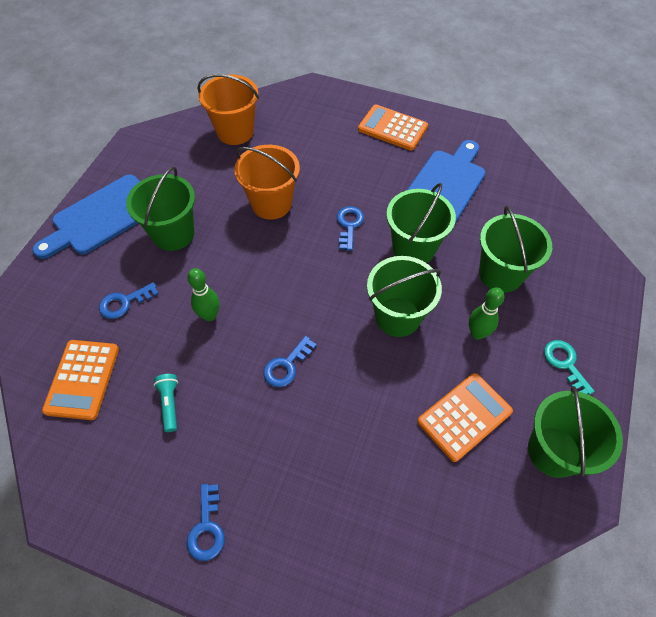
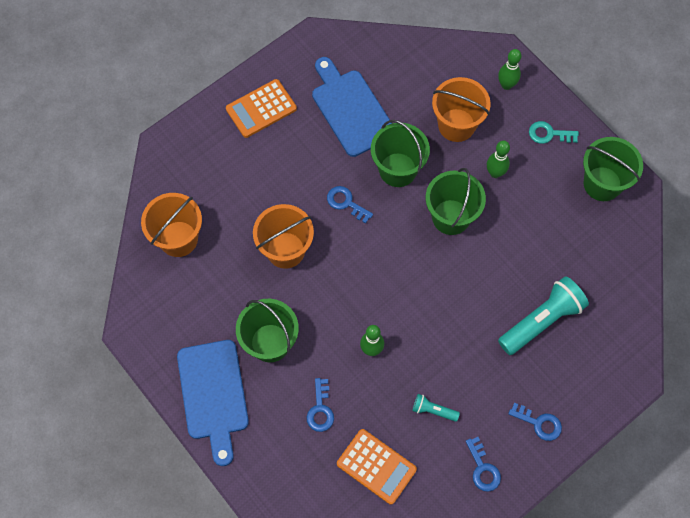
camera: 60 degrees left, 10 degrees up
blue key [264,336,317,387] -> blue key moved to [466,437,501,492]
orange calculator [417,373,513,462] -> none
green bucket [479,206,552,293] -> orange bucket [432,77,491,142]
none -> green bowling pin [498,49,521,90]
none -> turquoise flashlight [498,276,589,355]

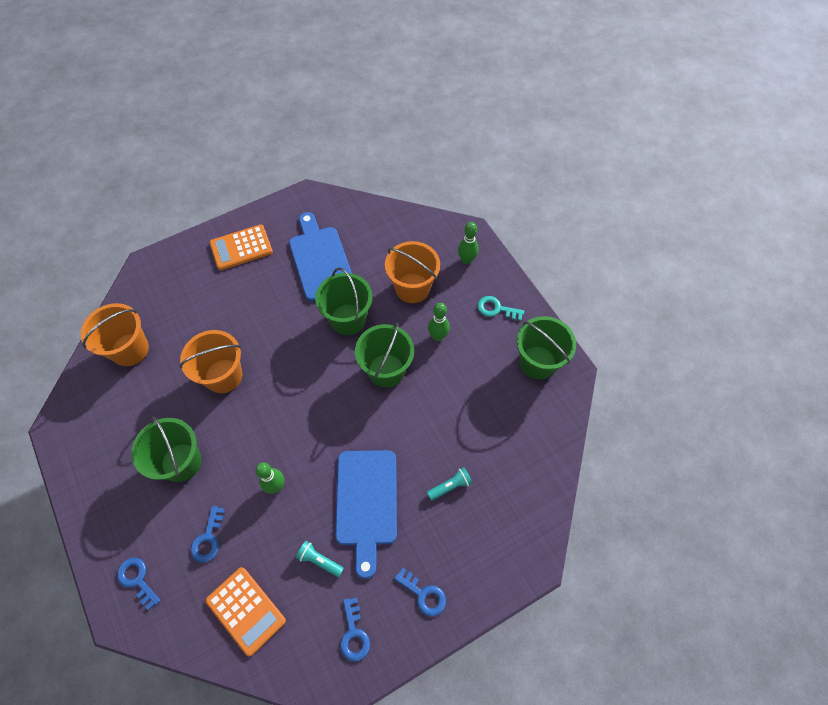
camera: 10 degrees right, 5 degrees down
blue cutting board [177,340,249,466] -> blue cutting board moved to [335,450,397,579]
blue key [327,186,373,223] -> blue key moved to [117,558,161,610]
turquoise flashlight [498,276,589,355] -> turquoise flashlight [427,467,472,500], size x0.47

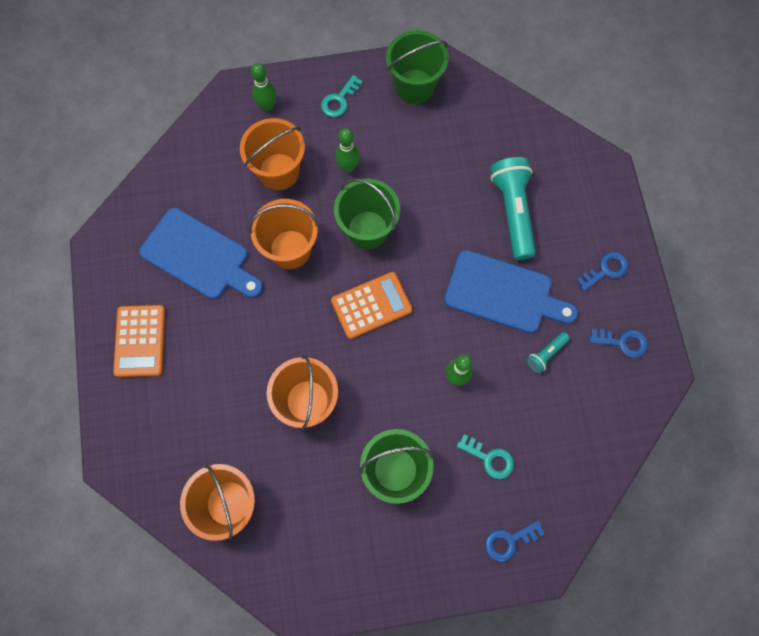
camera: 70 degrees left, 10 degrees up
blue key [191,506,225,563] -> turquoise key [457,434,514,479]
orange calculator [206,567,286,656] -> orange calculator moved to [331,272,412,339]
blue cutting board [289,212,352,302] -> blue cutting board turned 150 degrees counterclockwise [139,208,263,299]
green bucket [315,267,372,335] -> orange bucket [249,199,319,269]
turquoise flashlight [427,467,472,500] -> turquoise flashlight [490,157,536,260], size x2.11

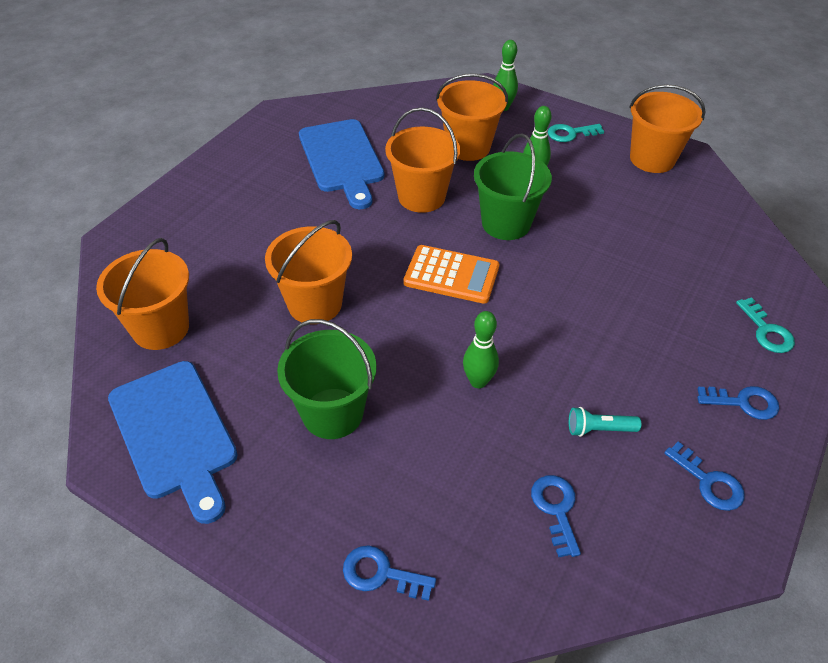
camera: 40 degrees right, 25 degrees down
orange calculator [113,305,165,377] -> none
green bucket [386,30,449,104] -> orange bucket [629,84,706,173]
blue cutting board [444,250,578,333] -> blue cutting board moved to [108,361,238,524]
turquoise key [457,434,514,479] -> turquoise key moved to [736,297,795,353]
turquoise flashlight [490,157,536,260] -> none
none -> blue key [531,475,581,557]

